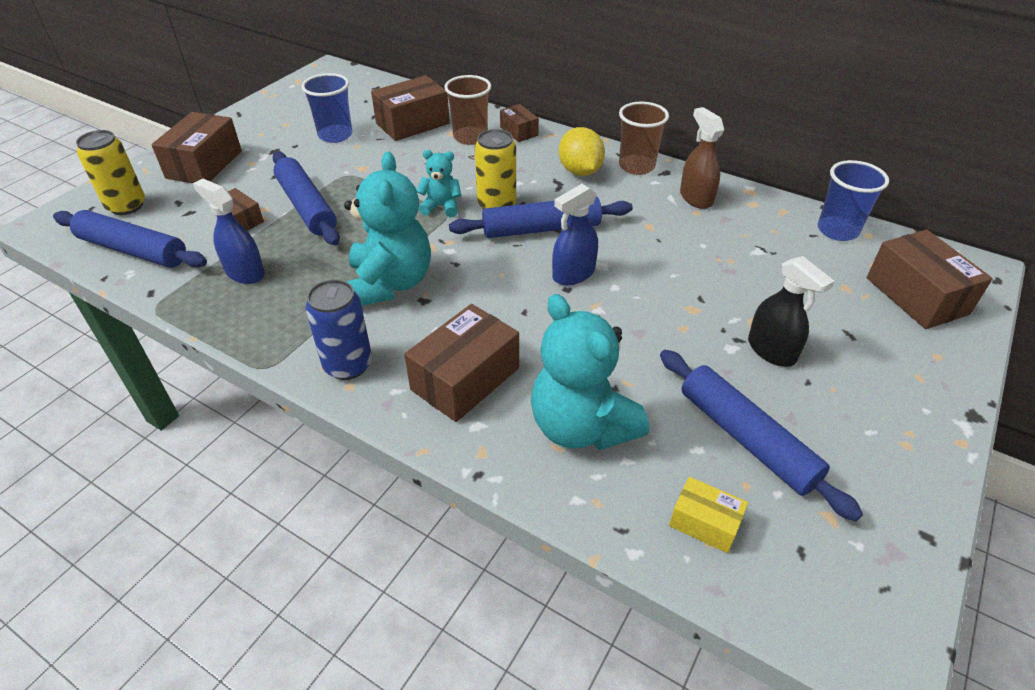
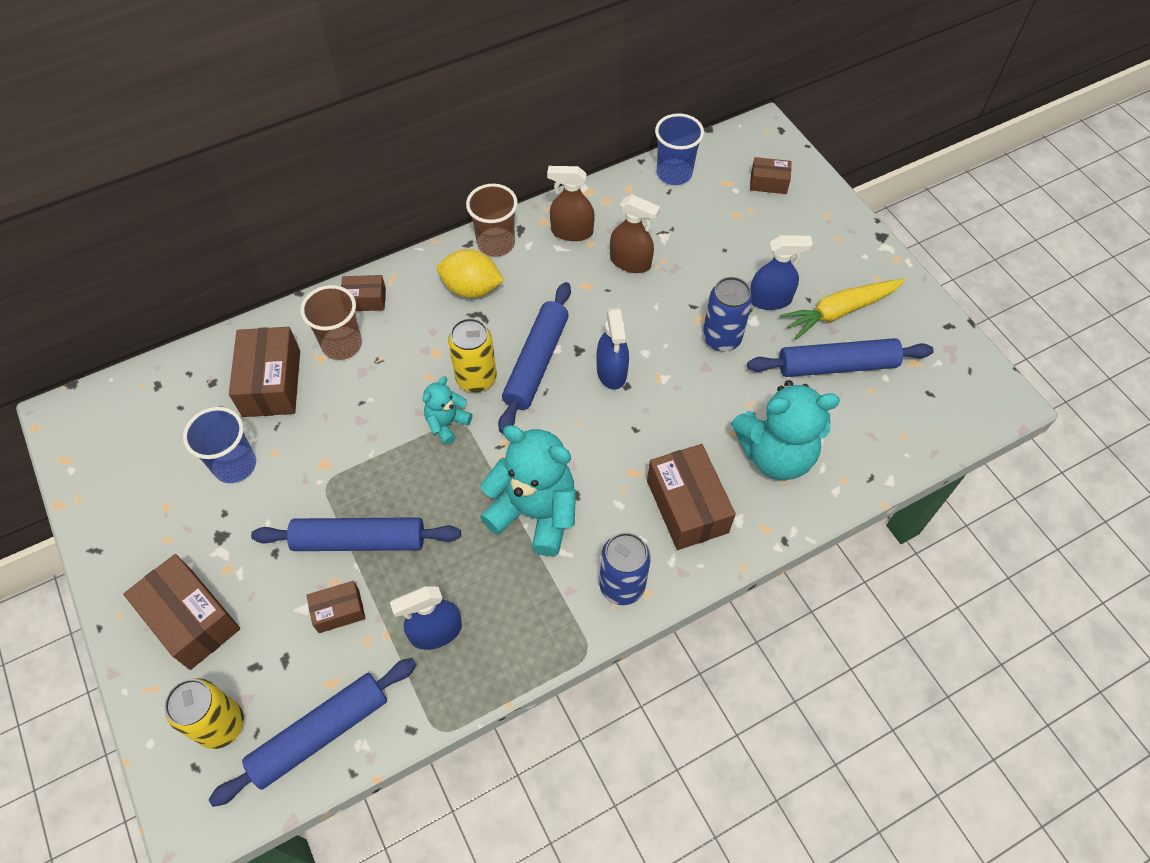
camera: 60 degrees left, 15 degrees up
yellow box [669,477,748,553] -> none
black spray bottle [748,256,835,367] -> blue spray bottle [750,235,813,310]
brown box [867,230,993,329] -> brown box [750,157,792,194], size x0.55
none -> brown spray bottle [610,195,660,273]
none -> blue can [703,277,753,351]
none -> yellow carrot [779,279,905,340]

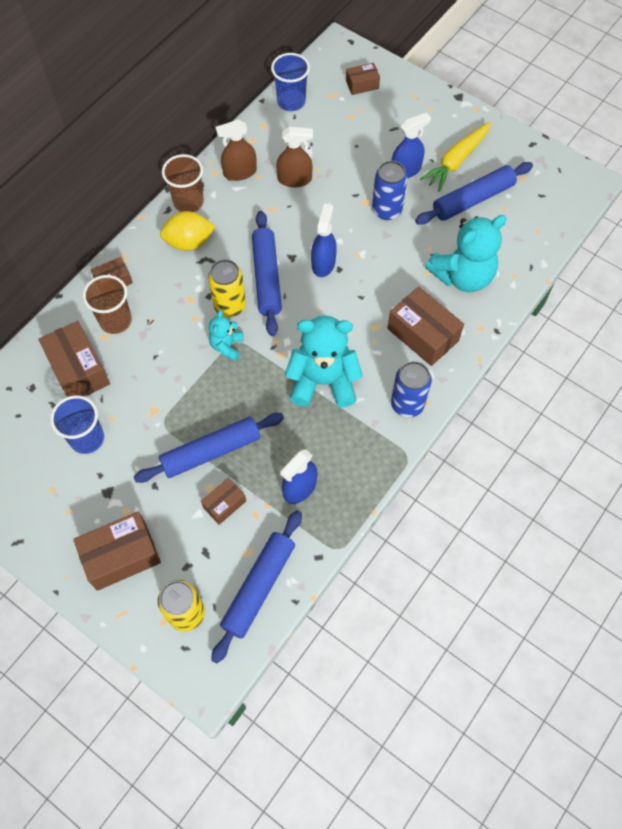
camera: 25 degrees left, 5 degrees up
brown box [123,554,240,670] -> brown box turned 45 degrees counterclockwise [73,512,161,591]
blue spray bottle [596,308,629,390] -> blue spray bottle turned 135 degrees counterclockwise [311,203,337,277]

